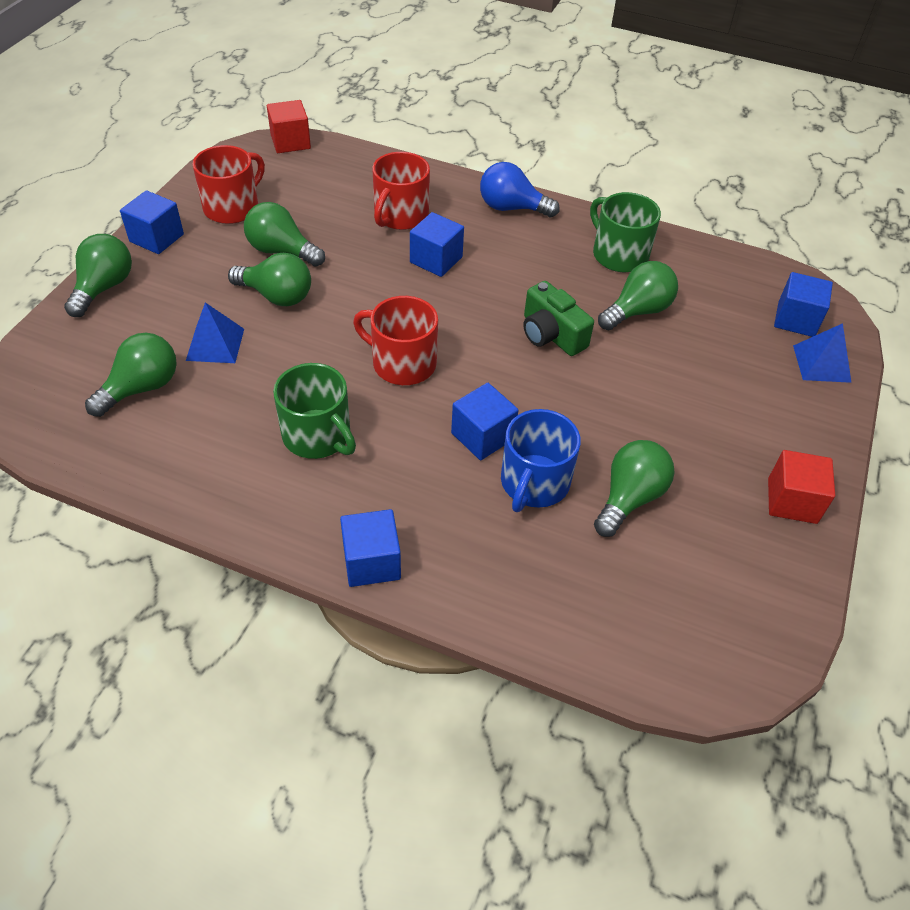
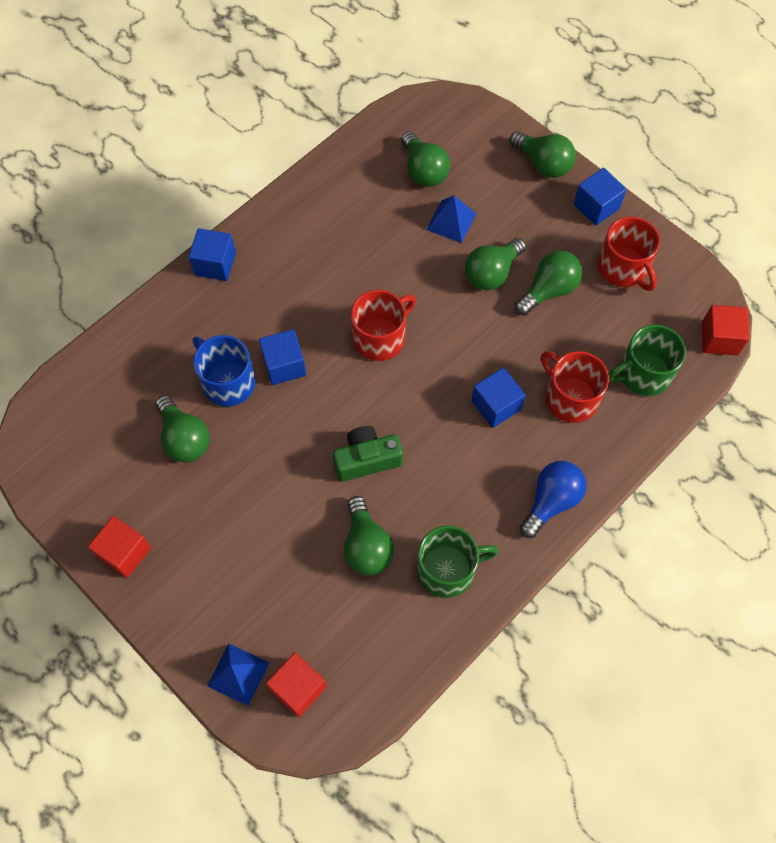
camera: 115 degrees right, 15 degrees up
green mug [273,363,356,459] -> green mug moved to [609,325,686,396]
blue cube [774,272,833,337] -> red cube [266,652,327,717]

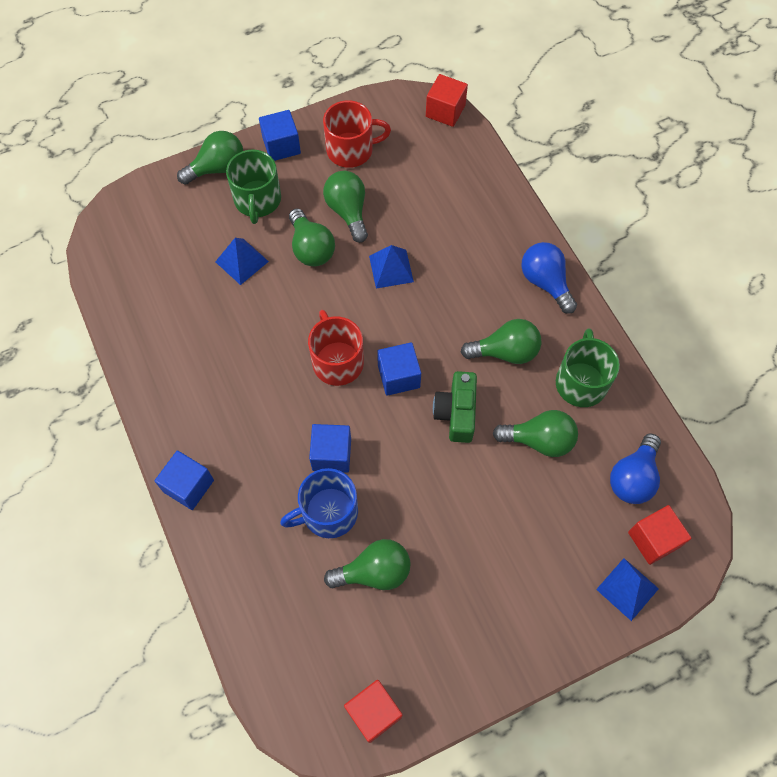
camera: 70 degrees left, 0 degrees up
red cube [88,516,151,578] -> red cube moved to [344,680,403,743]
green light bulb [401,131,450,187] -> green light bulb moved to [461,319,542,364]
blue cube [471,367,526,428] -> blue cube moved to [377,342,421,396]
red mug [541,351,609,423] -> none
green mug [609,325,686,396] -> green mug moved to [226,150,281,224]
none -> blue pyramid [369,245,414,288]
none -> blue light bulb [610,433,661,504]

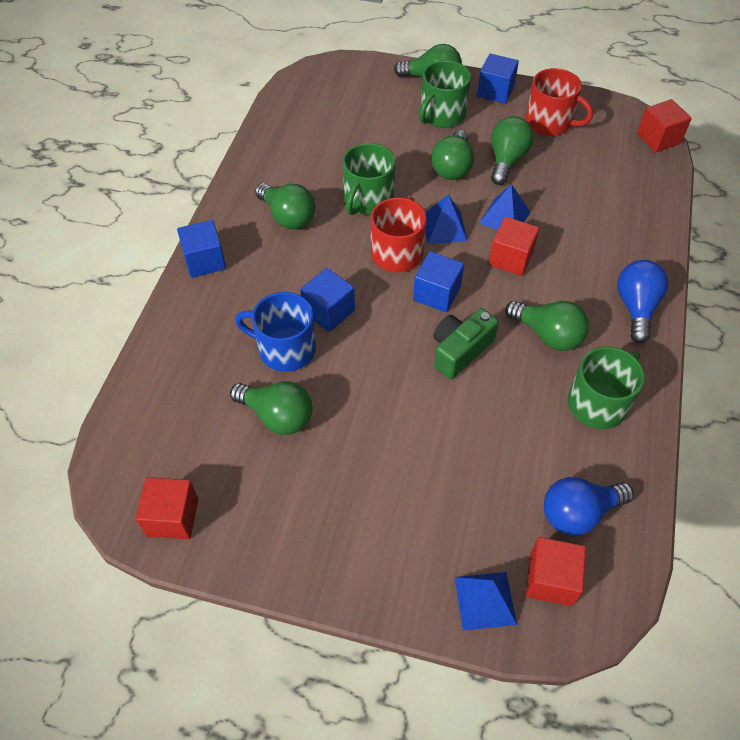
camera: 40 degrees right, 10 degrees down
blue pyramid [215,238,269,285] -> blue pyramid moved to [425,195,467,244]
green light bulb [493,410,578,457] -> green light bulb moved to [255,183,315,229]
none -> green mug [343,143,396,215]
none -> red cube [489,217,539,276]

